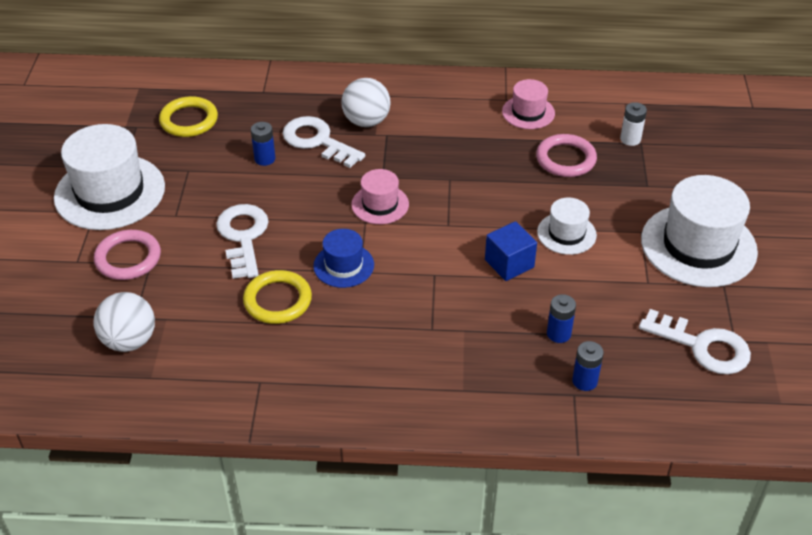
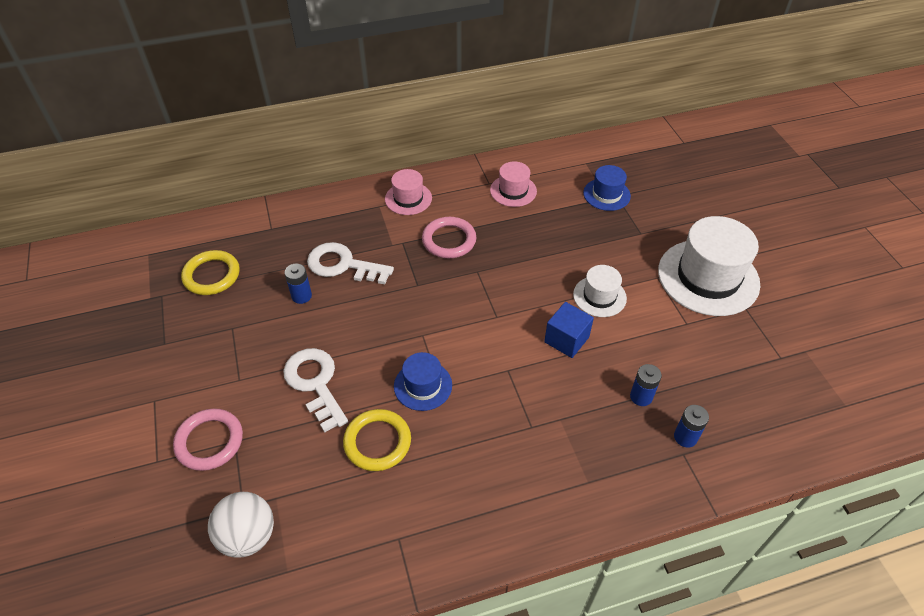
camera: 20 degrees left, 5 degrees up
white hat [54,124,165,230] -> none
white ball [341,78,391,127] -> none
pink hat [351,169,409,224] -> pink hat moved to [385,169,432,215]
pink ring [536,134,597,177] -> pink ring moved to [422,217,476,258]
white battery [620,102,647,146] -> blue hat [583,165,631,211]
white key [639,309,751,374] -> none

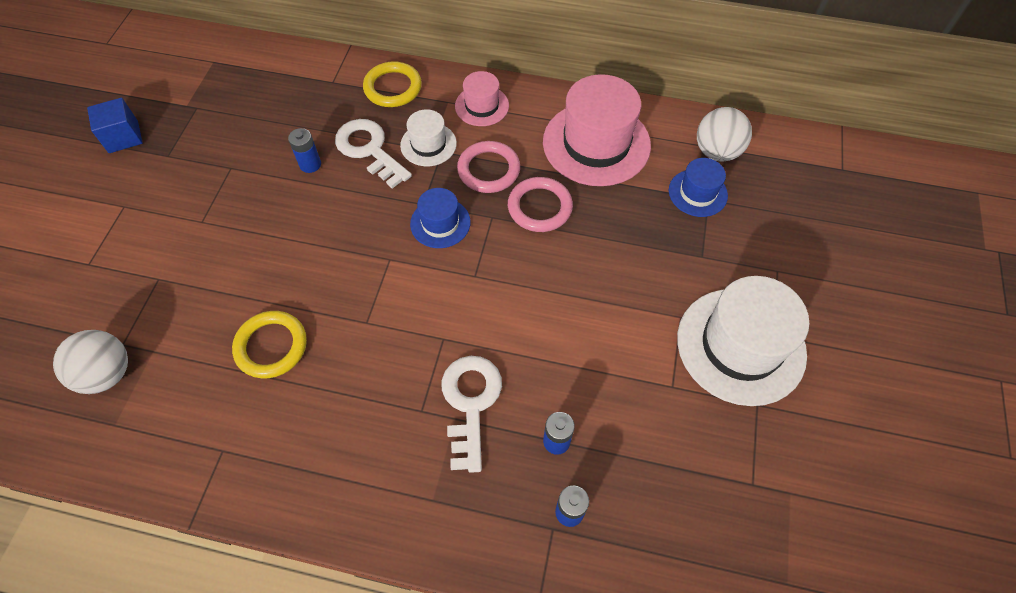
camera: 30 degrees right, 10 degrees up
pink ring [173,408,243,471] -> pink ring moved to [508,177,573,232]
yellow ring [181,250,240,295] -> yellow ring moved to [363,61,422,107]
white key [283,348,348,433] -> white key moved to [442,356,502,473]
blue hat [394,352,452,411] -> blue hat moved to [410,188,471,248]
pink hat [490,161,537,207] -> pink hat [543,74,651,186], size x1.92
blue cube [544,302,594,358] -> blue cube moved to [87,98,143,153]
white hat [573,265,627,317] -> white hat moved to [400,109,457,166]
none -> white ball [697,107,752,161]

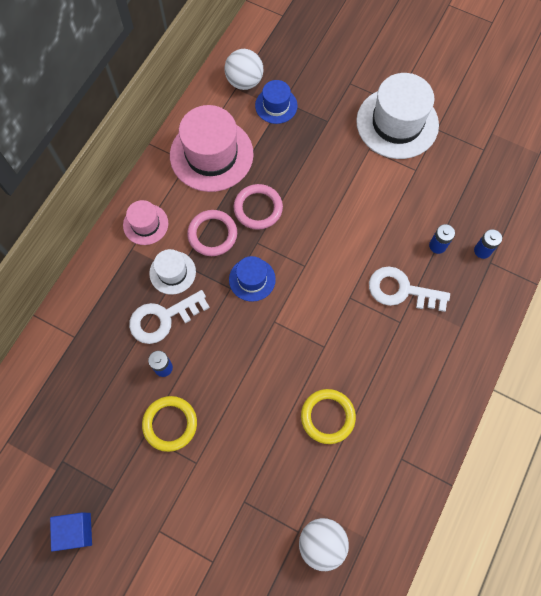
camera: 75 degrees left, 10 degrees up
yellow ring [363,61,422,107] -> yellow ring moved to [142,396,197,452]

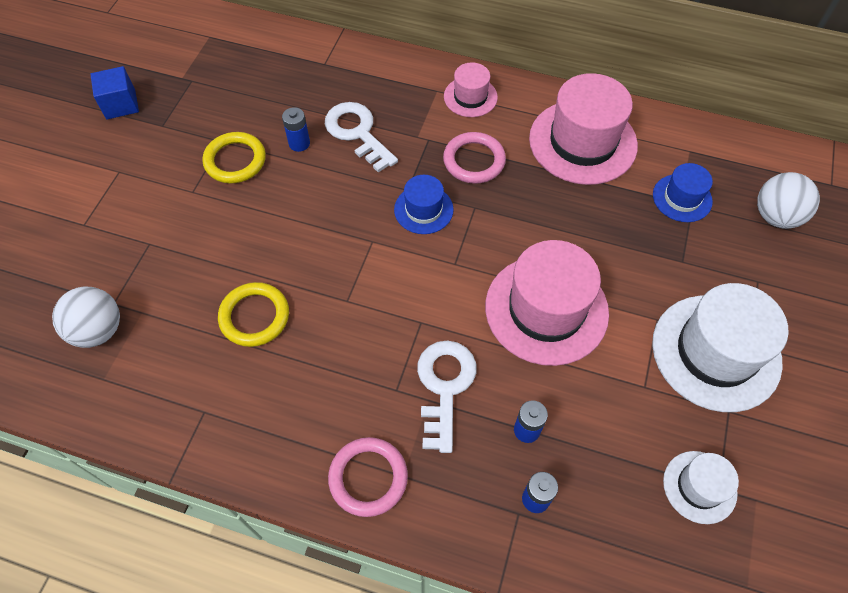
camera: 80 degrees right, 10 degrees down
white hat [149,249,196,295] -> white hat moved to [663,451,739,524]
white ball [224,49,263,90] -> white ball moved to [757,172,820,229]
pink ring [234,184,283,230] -> pink ring moved to [328,437,408,517]
none -> pink hat [485,240,609,366]

